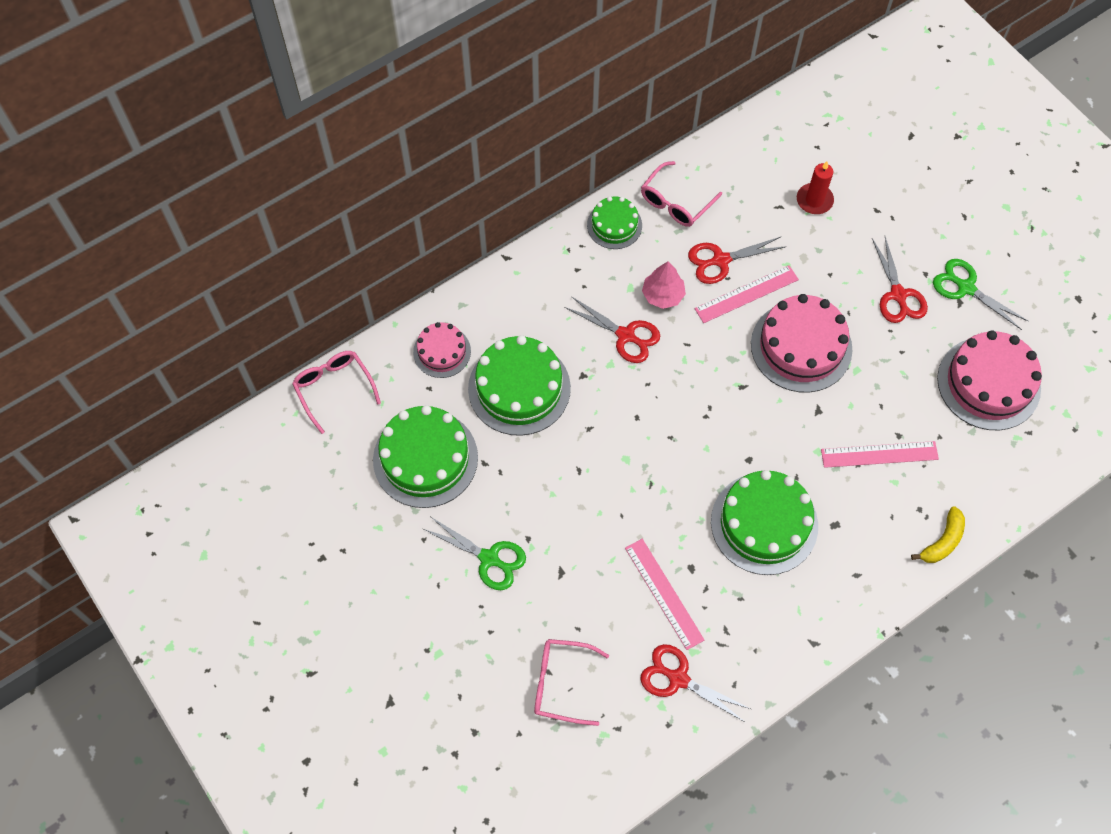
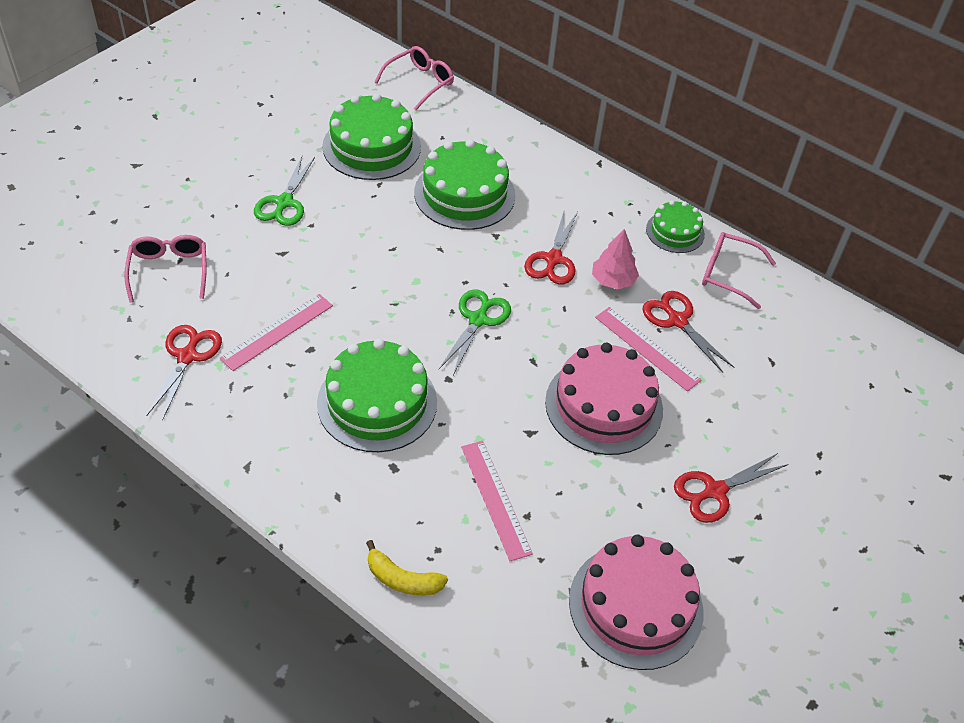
camera: 70 degrees right, 15 degrees down
pink cake [413,322,471,378] -> none
red candle [797,161,834,214] -> none
green scissors [933,259,1028,330] -> green scissors moved to [439,289,511,375]

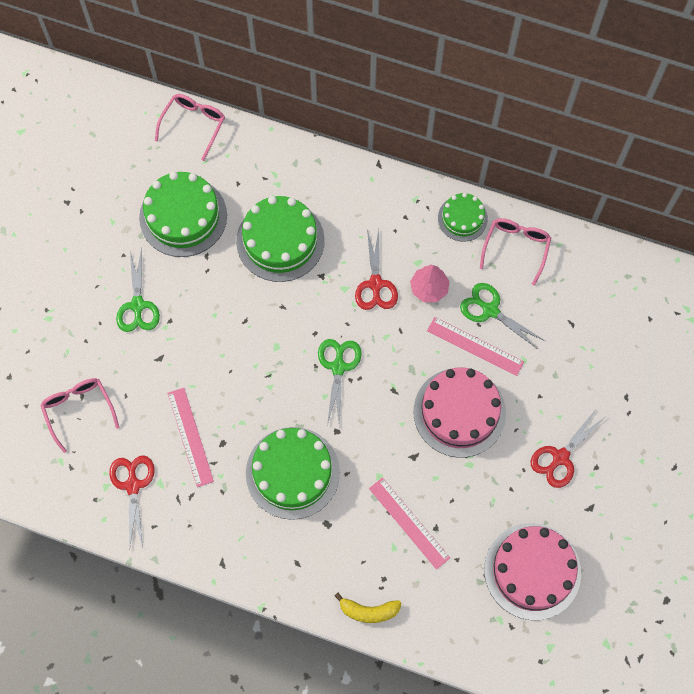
camera: 15 degrees left, 20 degrees up
pink ruler [220,294,333,371] -> pink ruler turned 45 degrees counterclockwise [168,388,214,487]
red scissors [642,291,734,373] -> green scissors [460,283,545,350]
pink glasses [702,232,776,309] -> pink glasses turned 105 degrees clockwise [480,218,551,286]

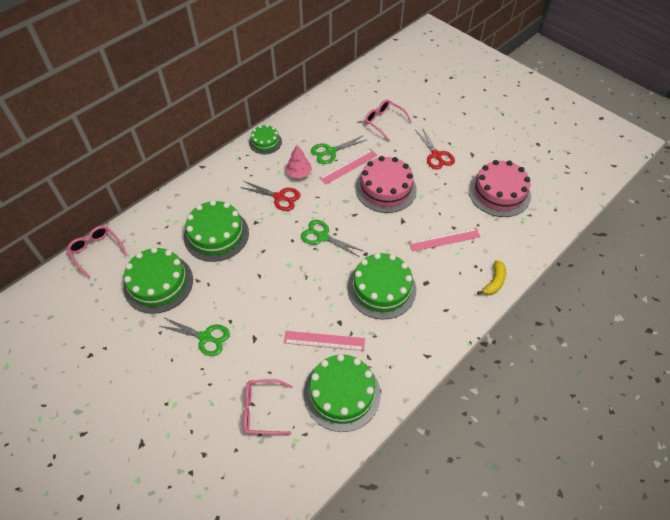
camera: 65 degrees left, 15 degrees down
red scissors [109,455,155,550] -> green cake [304,354,381,432]
pink glasses [480,218,551,286] -> pink glasses moved to [365,100,412,141]

